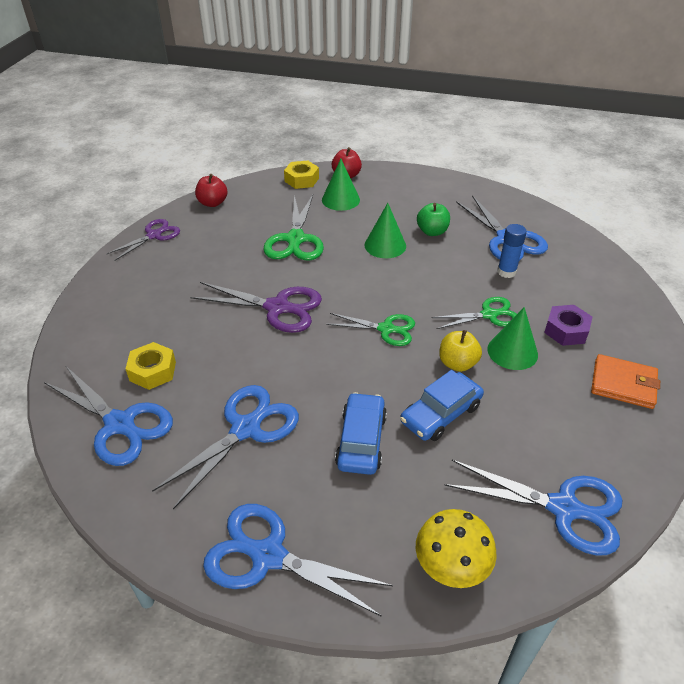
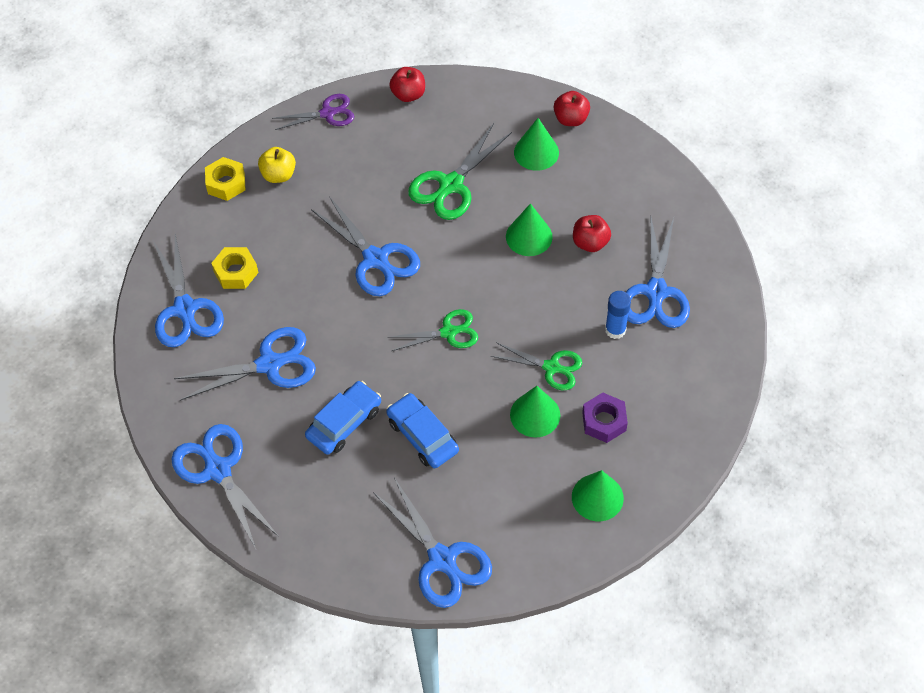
camera: 35 degrees right, 15 degrees up
purple scissors [191,282,322,333] -> blue scissors [311,196,420,296]
yellow nut [284,161,319,189] -> yellow nut moved to [205,157,246,201]
green scissors [326,313,415,346] -> green scissors turned 60 degrees counterclockwise [388,309,478,351]
blue car [400,370,484,441] -> blue car turned 60 degrees clockwise [386,393,459,468]
yellow mushroom [416,509,497,588] -> none
green apple [417,203,450,236] -> red apple [573,215,611,252]
yellow apple [439,330,482,372] -> yellow apple moved to [258,147,296,183]
orange wallet [591,354,660,409] -> green cone [572,470,624,521]

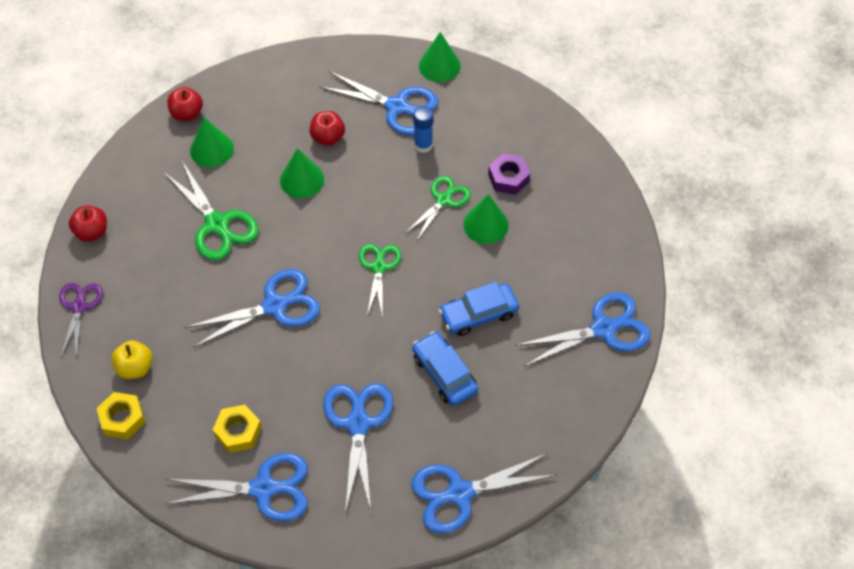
camera: 75 degrees left, 0 degrees up
green cone [572,470,624,521] -> green cone moved to [419,32,461,82]

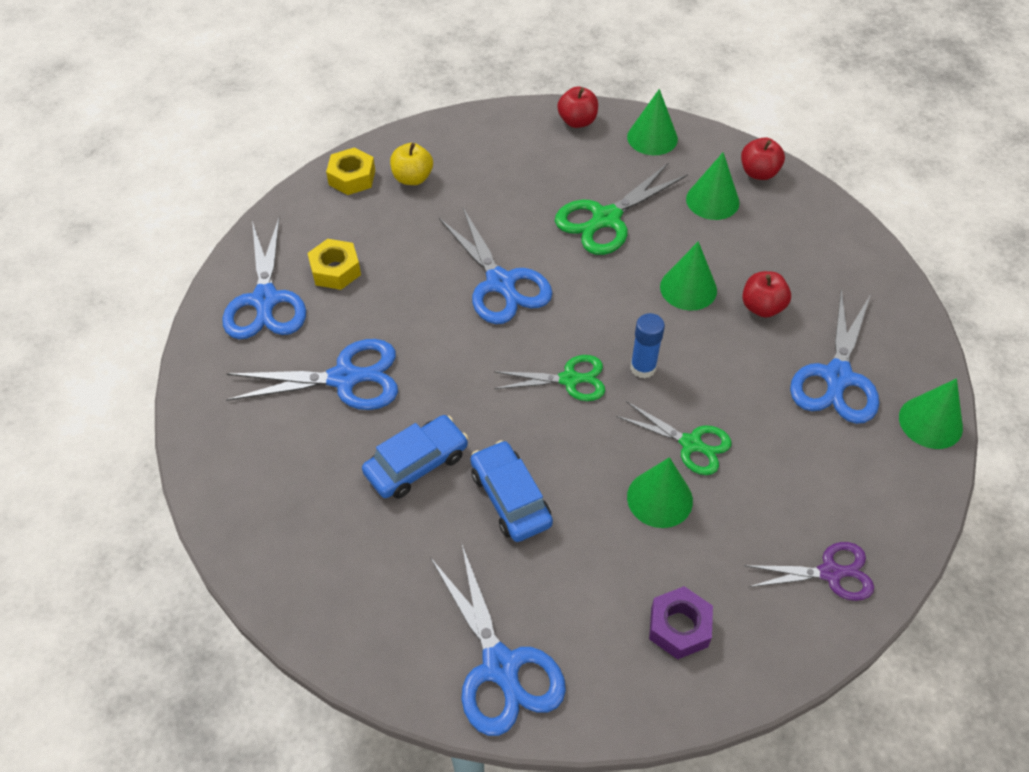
camera: 85 degrees right, 5 degrees down
purple scissors [59,283,103,359] -> purple scissors moved to [744,542,874,601]
blue scissors [411,453,557,534] -> none
blue glue stick [413,106,433,153] -> blue glue stick moved to [630,313,665,378]
purple nut [488,153,530,195] -> purple nut moved to [649,586,713,659]
none -> green cone [627,89,678,155]

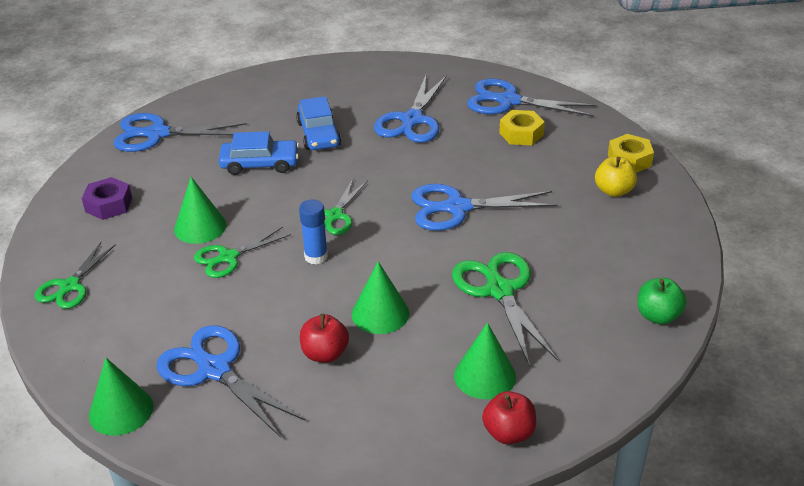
camera: 115 degrees right, 15 degrees down
red apple [557,87,598,128] -> green apple [637,278,687,324]
green cone [627,89,678,155] -> none
purple scissors [744,542,874,601] -> green scissors [35,242,116,309]

